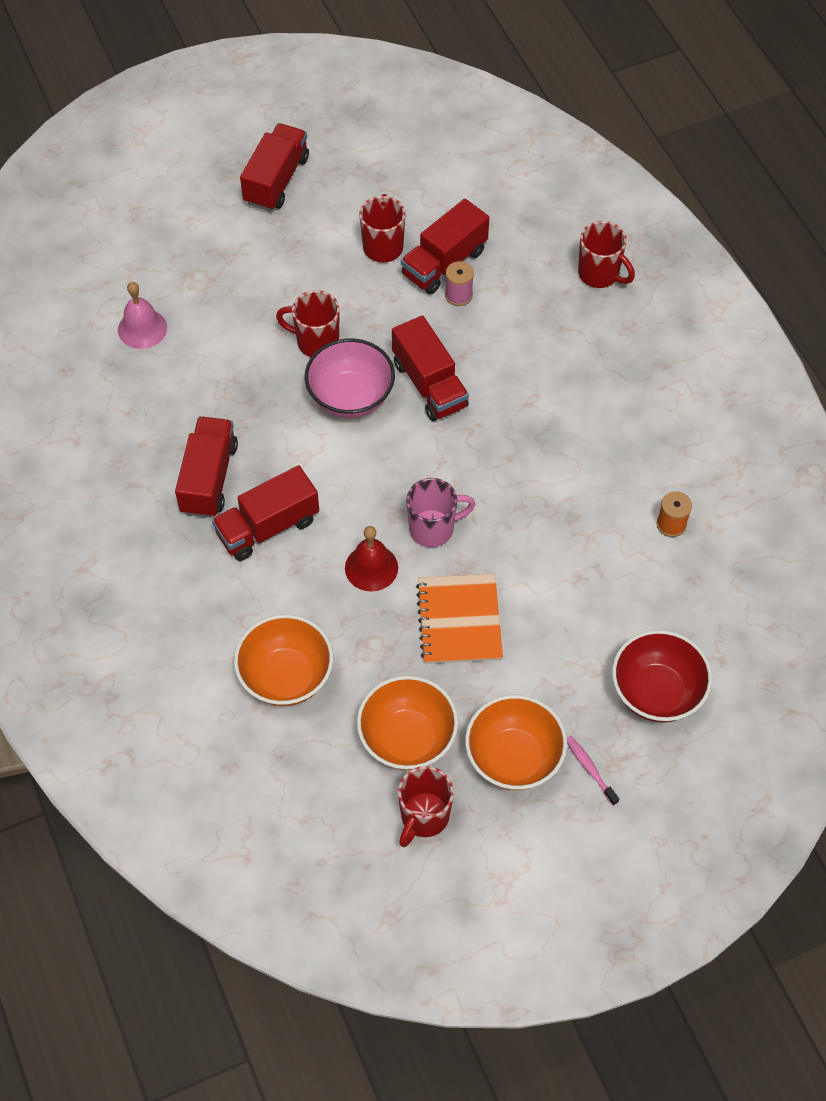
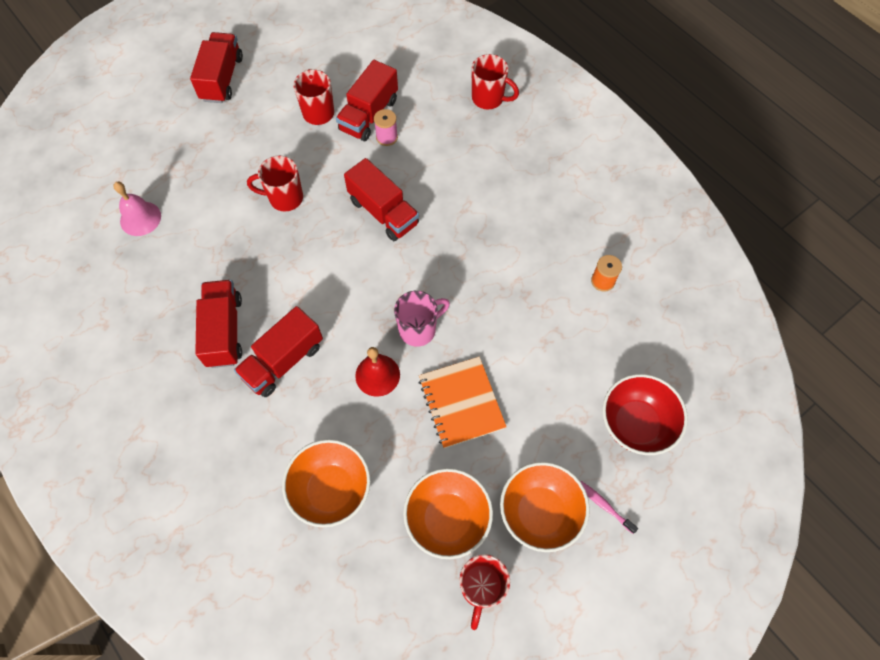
camera: 15 degrees left, 5 degrees up
pink bowl [305,339,395,418] -> none

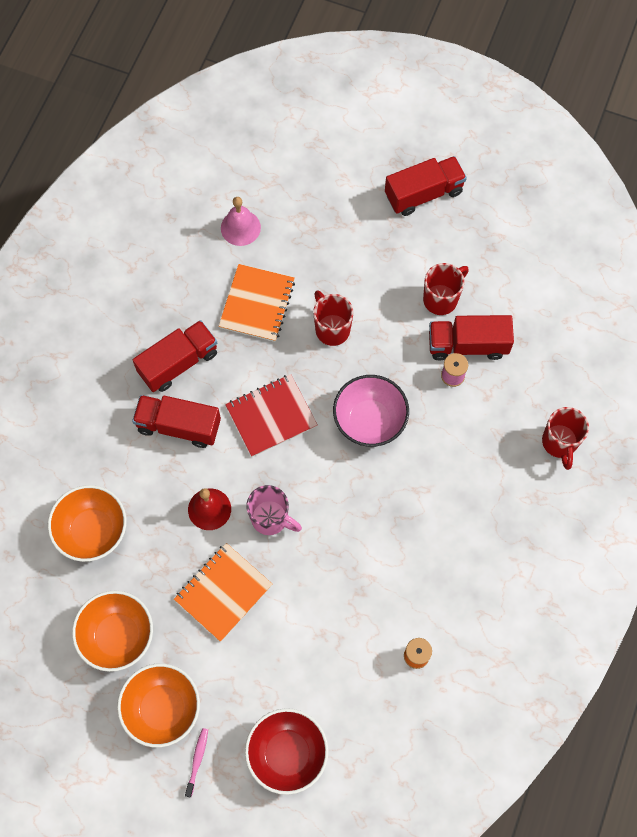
camera: 60 degrees right, 5 degrees up
red truck [344,158,419,241] -> pink bowl [333,375,409,447]
red mug [459,554,510,630] -> none
none -> orange notebook [219,264,295,342]
none -> red notebook [225,374,318,457]

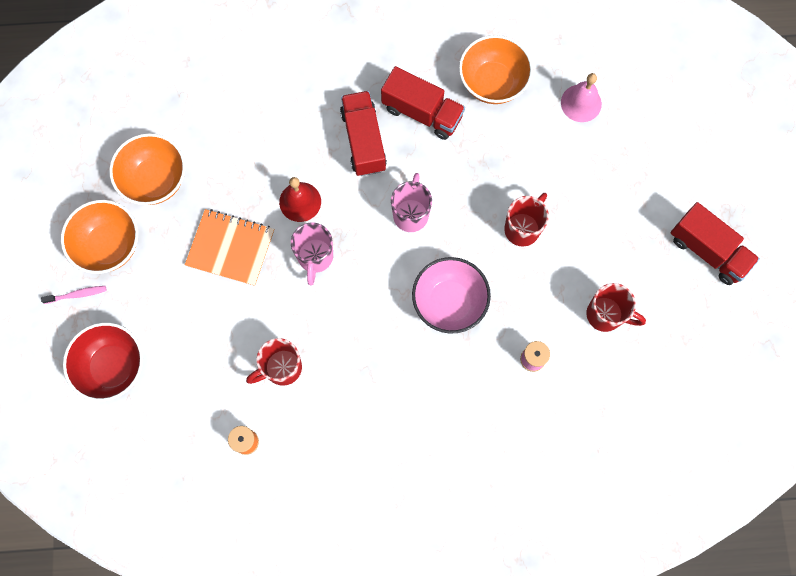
camera: 65 degrees right, 5 degrees up
orange bowl [48,485,127,562] -> orange bowl moved to [459,35,533,104]
orange notebook [219,264,295,342] -> none
red notebook [225,374,318,457] -> pink mug [391,173,432,232]
red truck [429,315,514,360] -> none
red mug [542,407,589,470] -> red mug moved to [246,338,302,386]

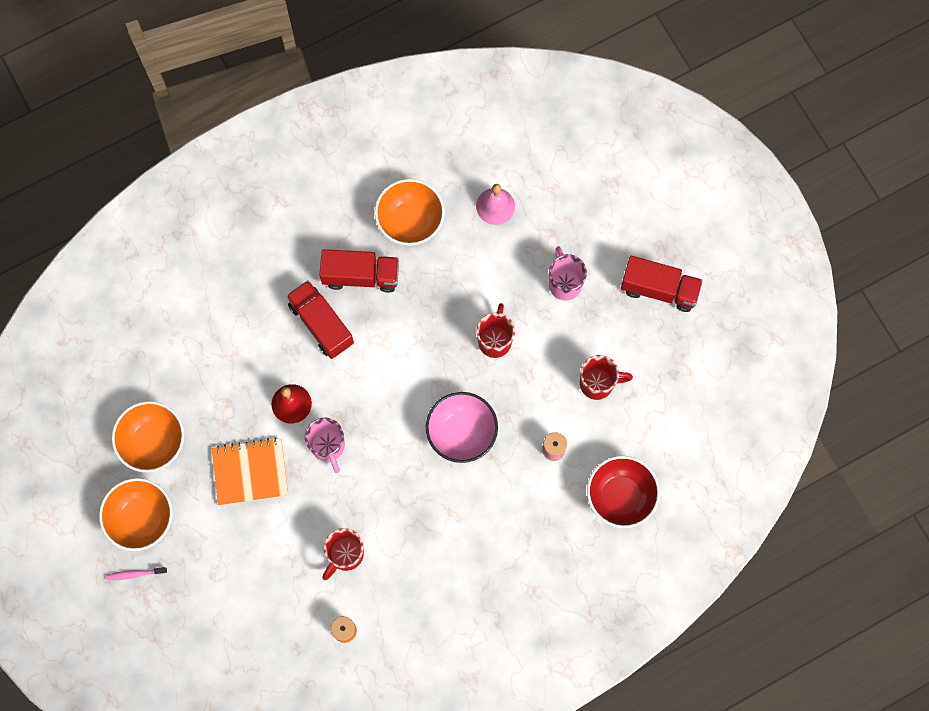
camera: 25 degrees left, 0 degrees up
pink toothbrush [41,286,107,304] -> pink toothbrush turned 150 degrees counterclockwise [106,567,167,580]
red bowl [63,323,143,401] -> red bowl moved to [587,456,660,528]
pink mug [391,173,432,232] -> pink mug moved to [549,246,587,300]

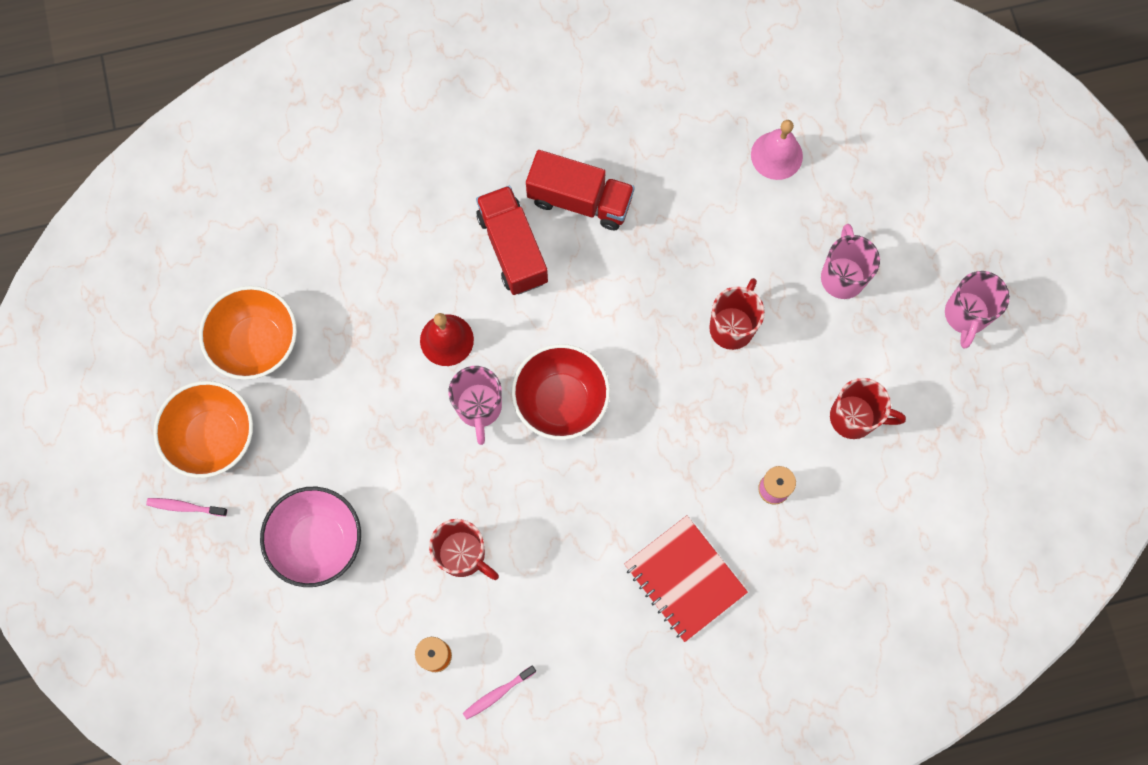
camera: 15 degrees right, 0 degrees up
orange notebook [212,437,288,506] -> none
red mug [322,528,364,580] -> red mug turned 105 degrees counterclockwise [429,519,499,580]
orange bowl [375,179,445,246] -> none
pink bowl [426,392,498,463] -> pink bowl moved to [260,487,361,587]
red bowl [587,456,660,528] -> red bowl moved to [512,344,610,440]
red truck [621,256,703,312] -> pink mug [945,271,1010,349]
none -> pink toothbrush [463,665,536,719]
none -> red notebook [624,516,748,642]

